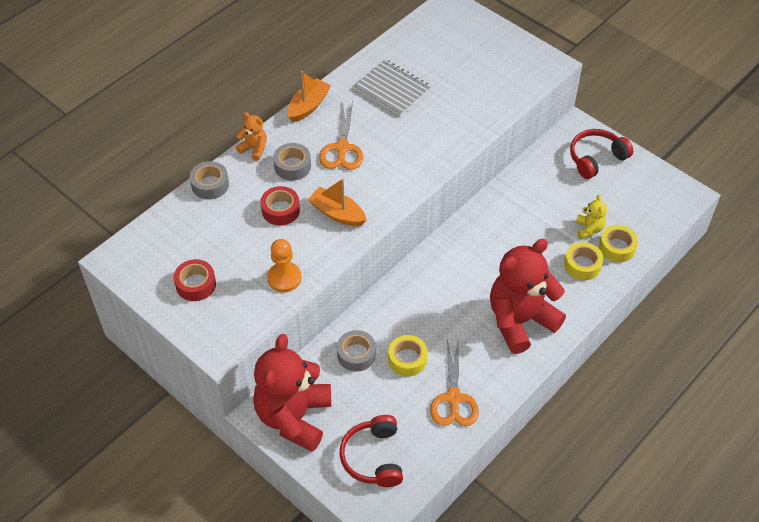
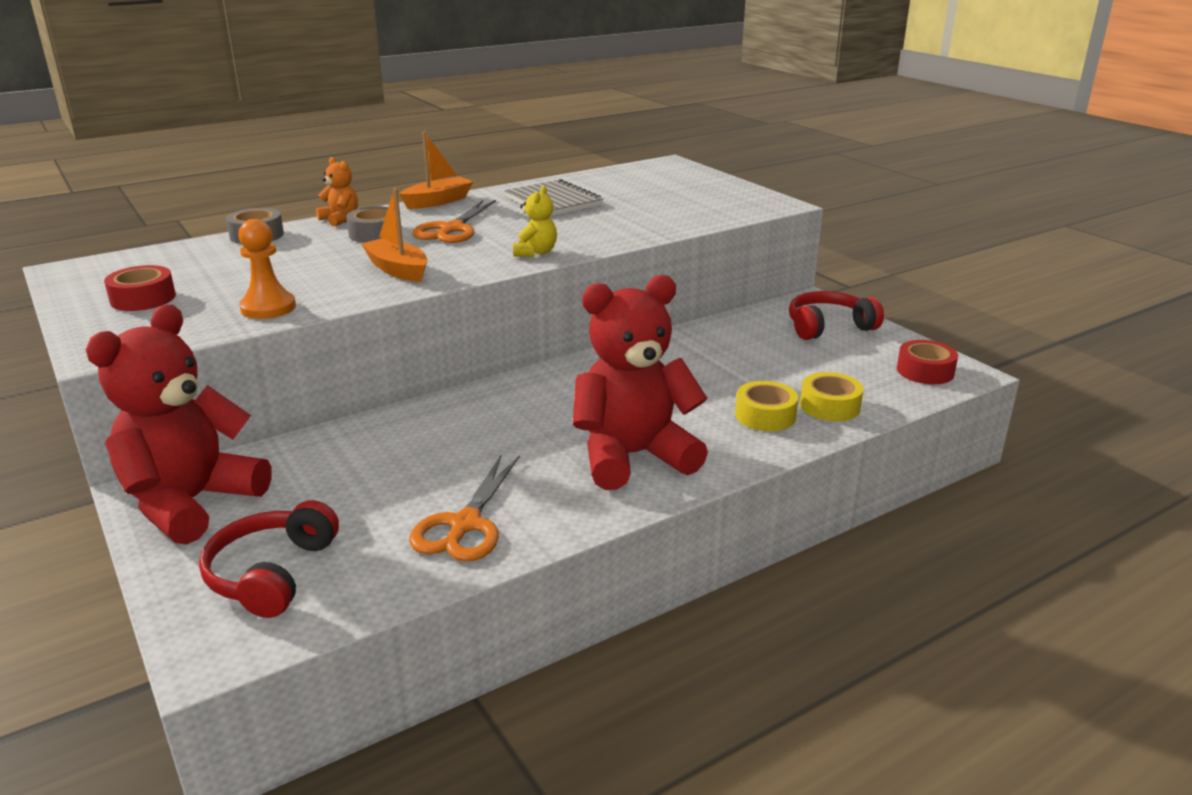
camera: 15 degrees right, 25 degrees down
red tape [261,186,300,225] -> red tape moved to [897,340,958,384]
grey tape [337,330,376,372] -> none
yellow tape [388,335,428,377] -> none
yellow teddy bear [576,195,607,239] -> yellow teddy bear moved to [513,186,557,257]

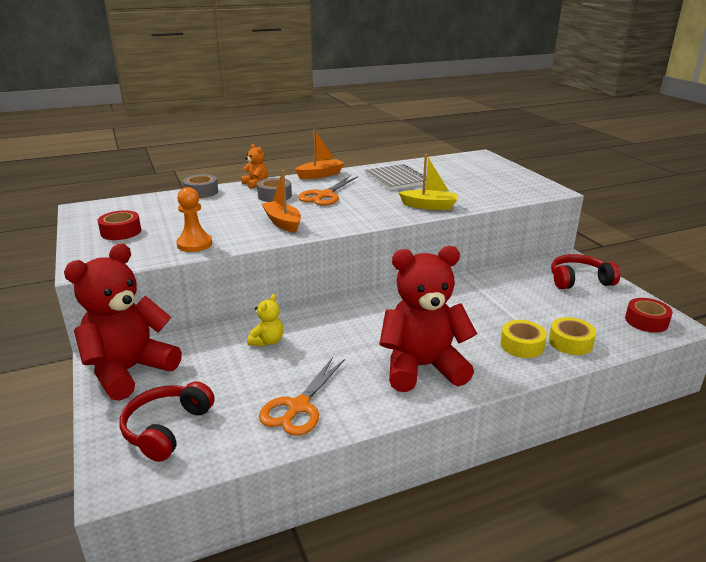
camera: 10 degrees right, 0 degrees up
yellow teddy bear [513,186,557,257] -> yellow teddy bear moved to [247,294,283,347]
none -> yellow boat [398,154,458,210]

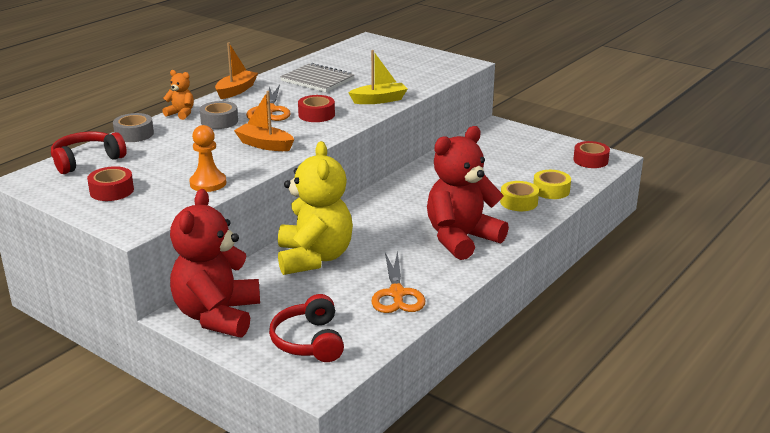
camera: 30 degrees left, 0 degrees up
yellow teddy bear [247,294,283,347] -> yellow teddy bear [278,141,353,275], size x2.33
red headphones [551,254,620,289] -> red headphones moved to [51,132,127,174]
none -> red tape [298,95,335,122]

